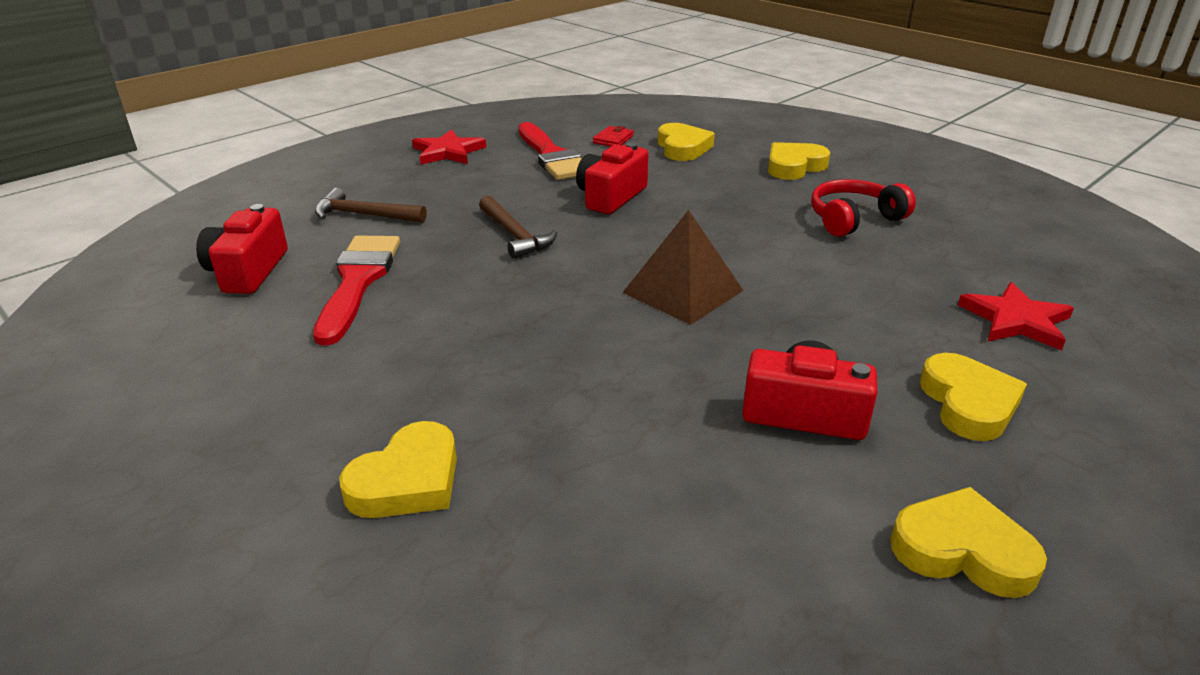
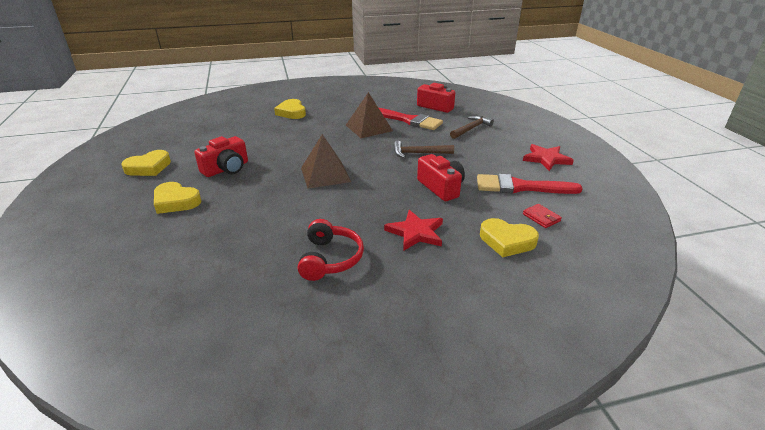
camera: 120 degrees right, 0 degrees up
yellow heart [768,142,830,180] -> none
red star [958,282,1074,350] -> red star moved to [384,210,443,251]
none -> brown pyramid [346,92,393,138]

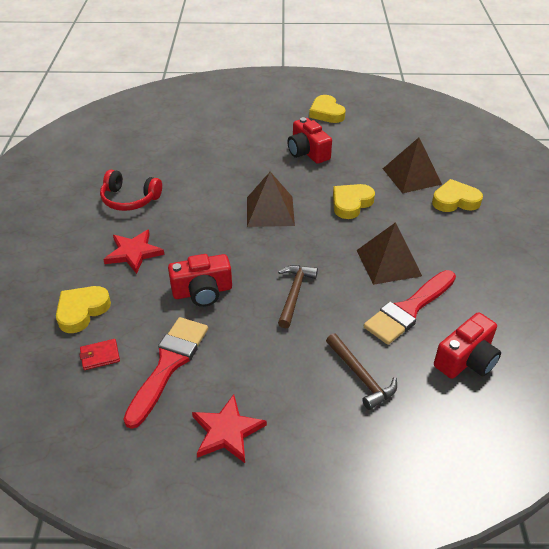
camera: 105 degrees right, 10 degrees up
yellow heart [154,182,201,214] -> yellow heart moved to [333,184,375,219]
none -> brown pyramid [383,138,442,193]

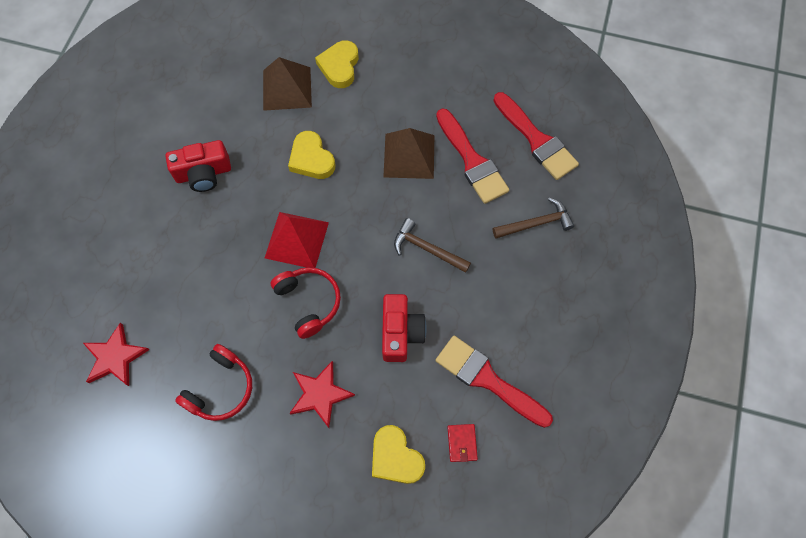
camera: 75 degrees left, 25 degrees up
red star [192,394,267,463] -> red star moved to [83,323,150,386]
brown pyramid [247,172,295,227] -> red pyramid [265,212,329,268]
yellow heart [309,95,346,123] -> none
red camera [434,312,501,379] -> red brush [493,92,579,180]
none -> red headphones [271,267,341,339]

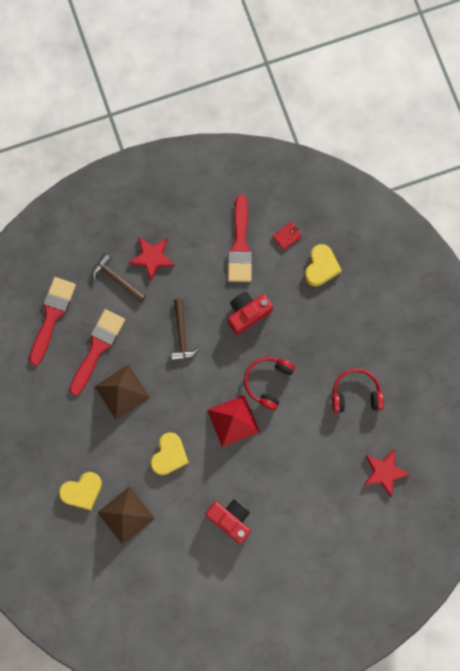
camera: 125 degrees left, 10 degrees up
red star [289,361,355,428] -> red star moved to [128,237,175,281]

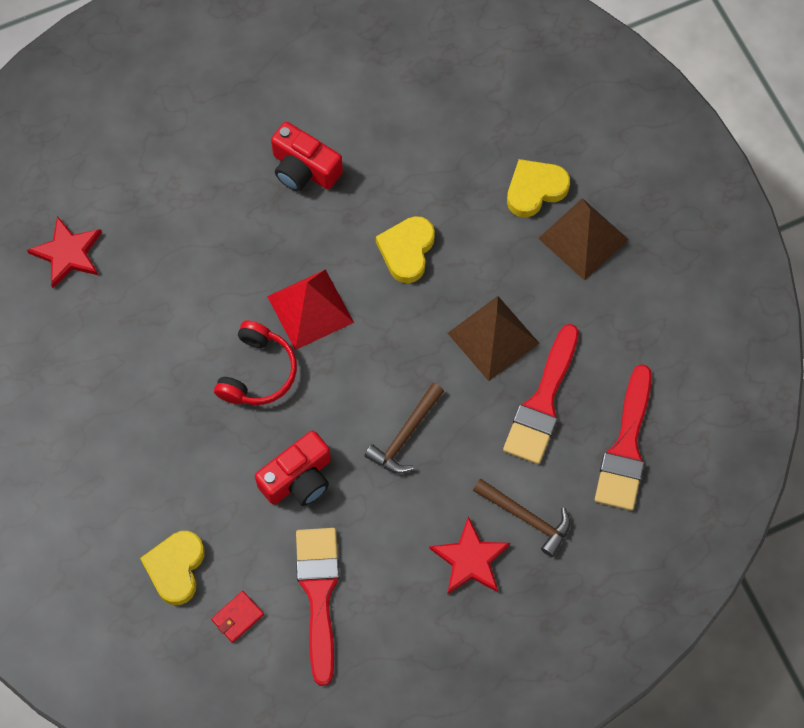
camera: 175 degrees right, 10 degrees down
brown pyramid [97,486,155,545] -> brown pyramid moved to [538,198,629,280]
brown hammer [171,299,200,361] -> brown hammer turned 135 degrees counterclockwise [364,383,444,474]
red headphones [332,368,384,413] -> none

